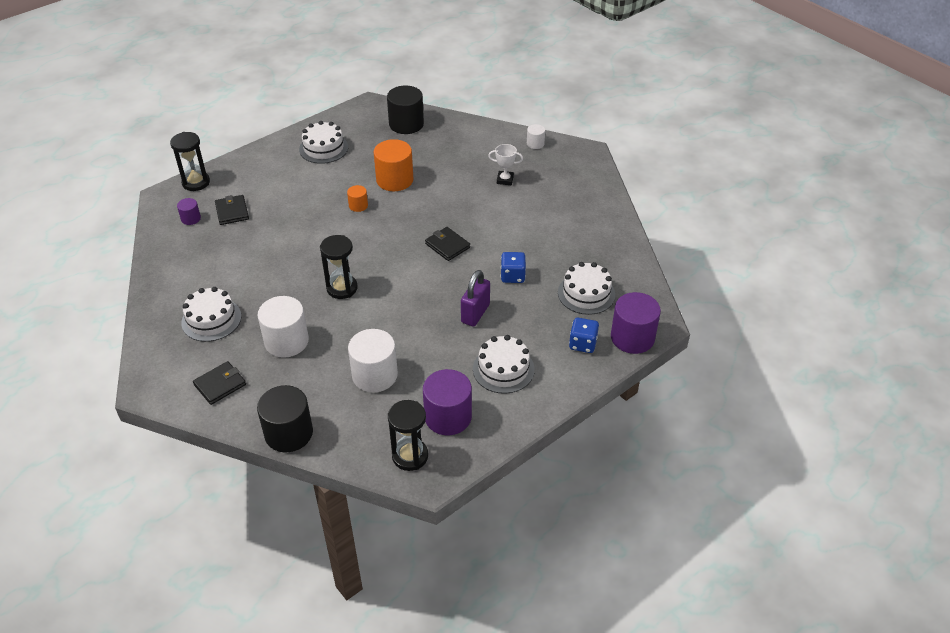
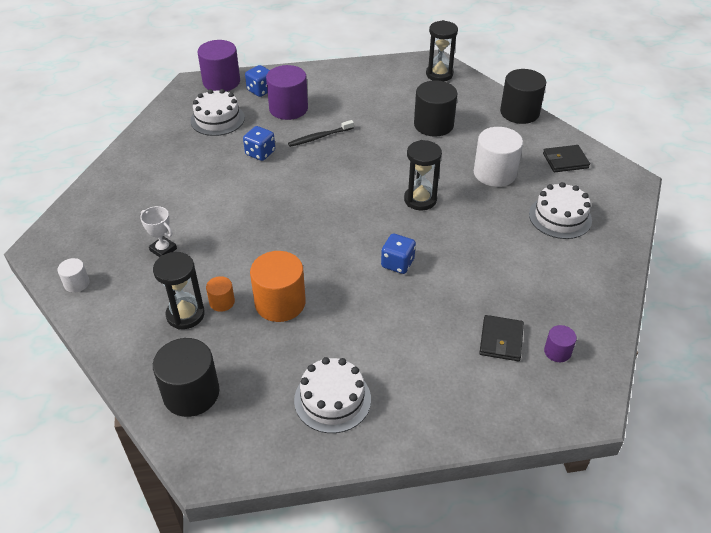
camera: 150 degrees left, 0 degrees up
black hourglass [170,132,210,191] -> black hourglass moved to [153,252,205,330]
orange cylinder [347,185,368,212] -> orange cylinder moved to [206,276,235,312]
white cylinder [348,329,398,392] -> black cylinder [414,80,457,137]
purple cylinder [423,369,472,435] -> purple cylinder moved to [266,65,308,120]
black wallet [425,227,470,261] -> none
purple padlock [461,270,490,327] -> black toothbrush [288,120,354,147]
white cake [473,335,535,394] -> none
none -> blue dice [381,234,416,274]

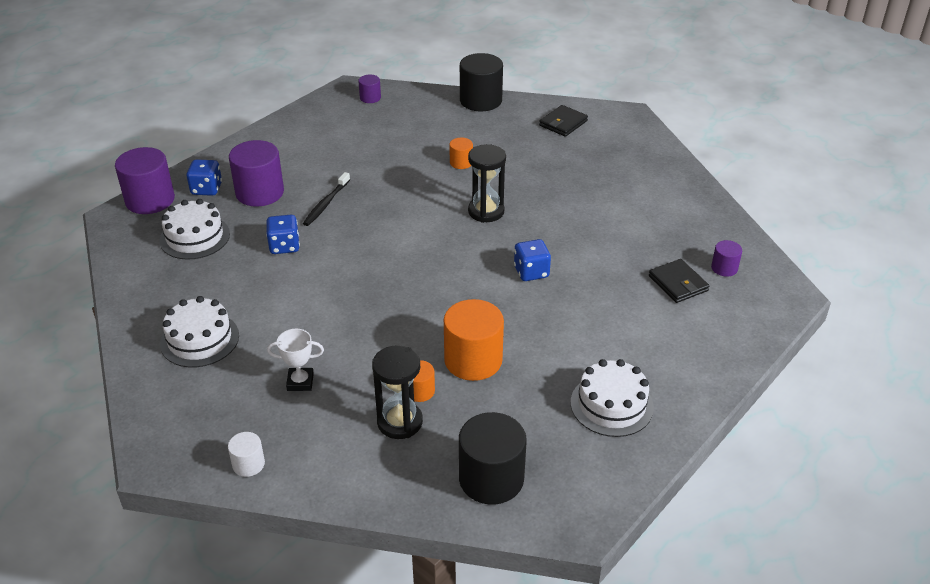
camera: 40 degrees left, 5 degrees down
black cylinder [414,80,457,137] -> none
black hourglass [426,20,458,81] -> purple cylinder [358,75,381,103]
white cylinder [474,127,523,187] -> none
white cake [529,182,592,239] -> white cake moved to [160,296,239,368]
none -> orange cylinder [450,138,473,169]

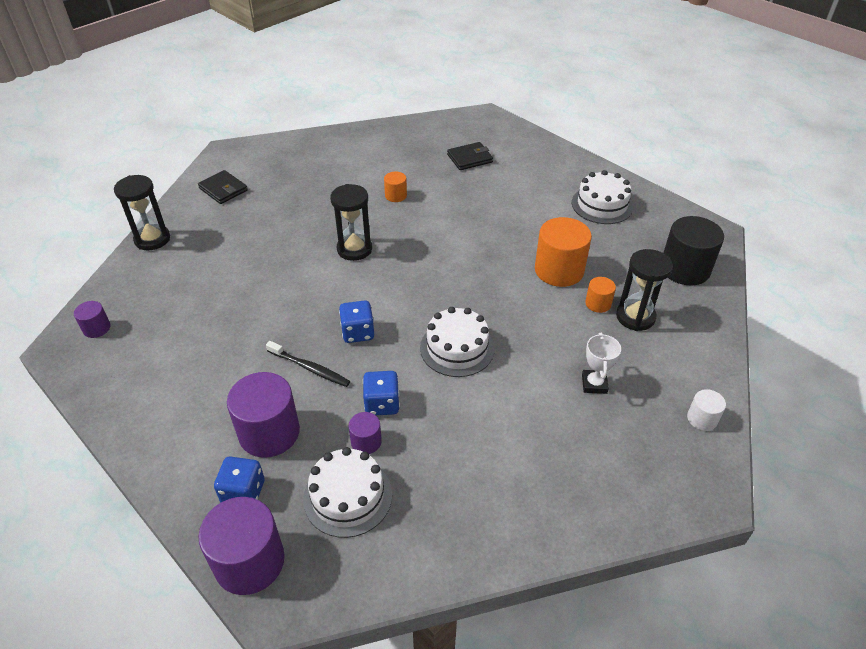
camera: 85 degrees left, 5 degrees up
white cake [160,296,239,368] -> white cake moved to [420,307,495,377]
orange cylinder [450,138,473,169] -> orange cylinder moved to [384,172,407,202]
black cylinder [460,53,503,111] -> black hourglass [114,175,170,250]
blue dice [514,239,551,281] -> blue dice moved to [339,300,374,343]
purple cylinder [711,240,742,277] -> purple cylinder moved to [349,412,382,454]

